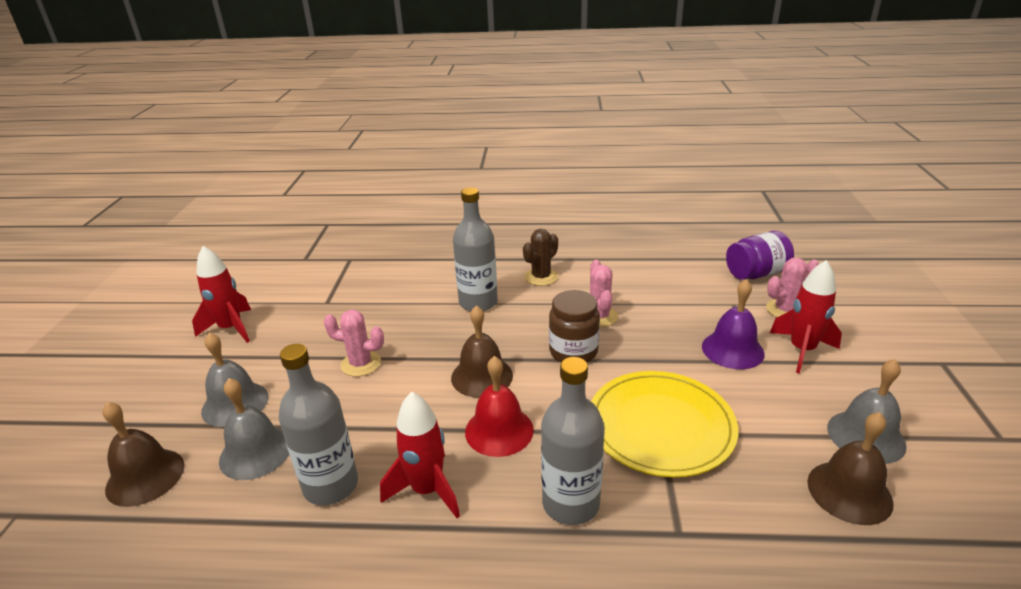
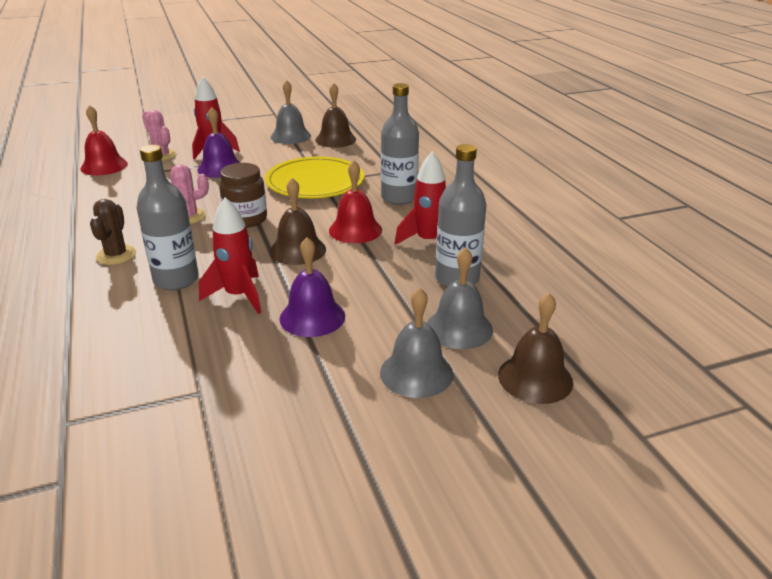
camera: 115 degrees left, 0 degrees up
red rocket [192,246,251,343] -> red rocket moved to [199,197,261,314]
pink cactus [324,310,384,377] -> purple bell [280,237,345,337]
brown cactus [523,229,558,286] -> brown cactus turned 75 degrees clockwise [90,199,136,265]
purple jar [726,231,794,280] -> red bell [81,105,128,176]

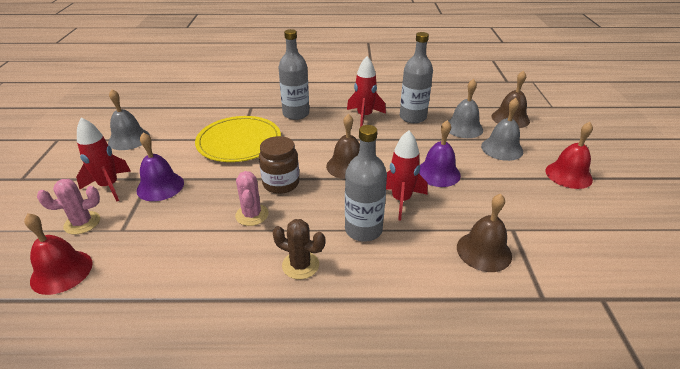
camera: 70 degrees left, 5 degrees up
brown bell [315,83,356,148] -> brown bell moved to [457,194,512,272]
red bell [329,160,382,243] -> red bell moved to [545,122,593,189]

